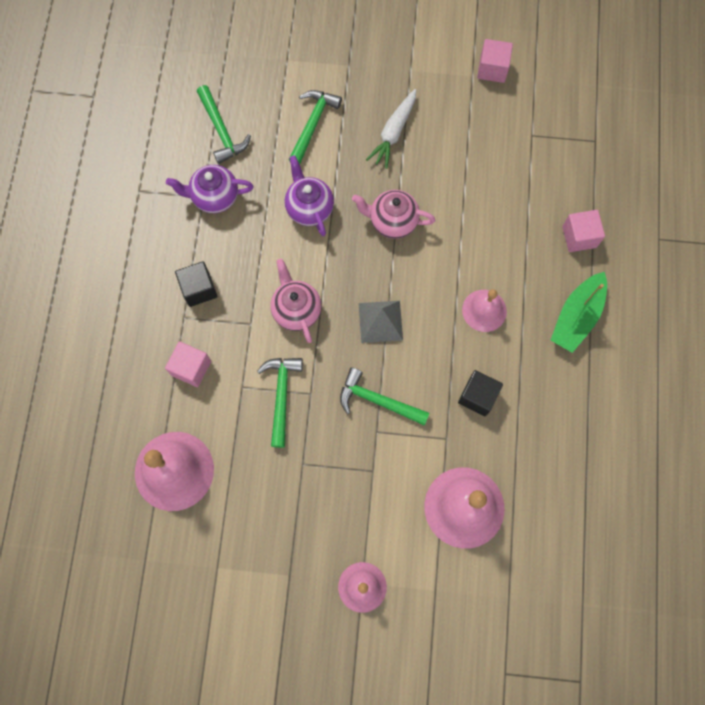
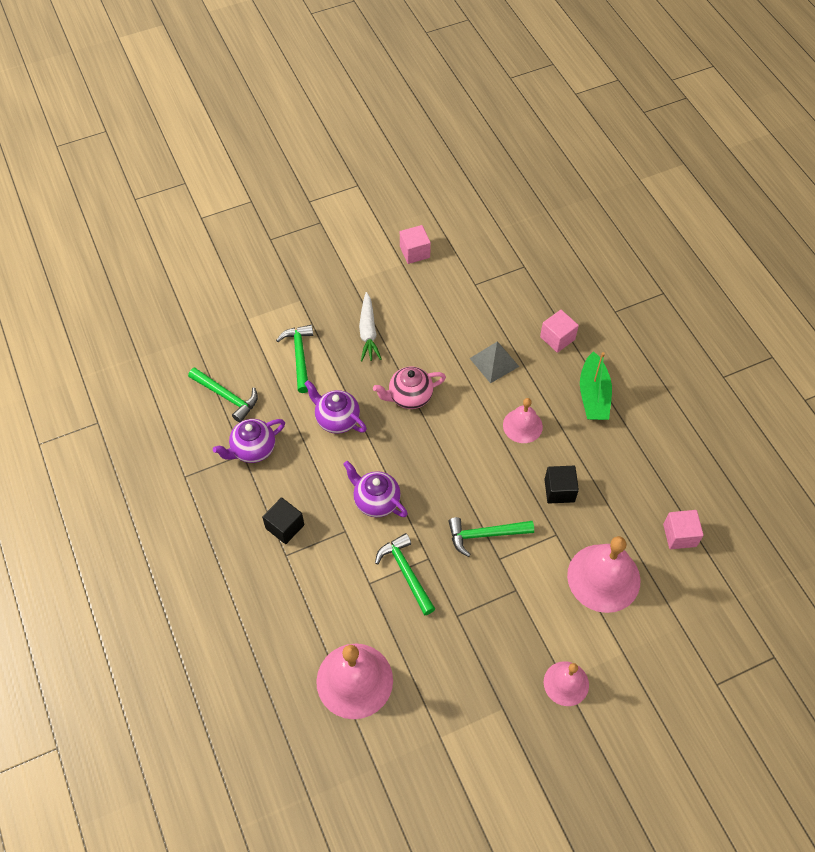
camera: 30 degrees left, 15 degrees down
pink cube [165,341,211,387] -> pink cube moved to [663,510,704,549]
pink teapot [271,259,322,343] -> purple teapot [343,461,408,517]
grey pyramid [359,301,403,343] -> grey pyramid moved to [470,342,519,383]

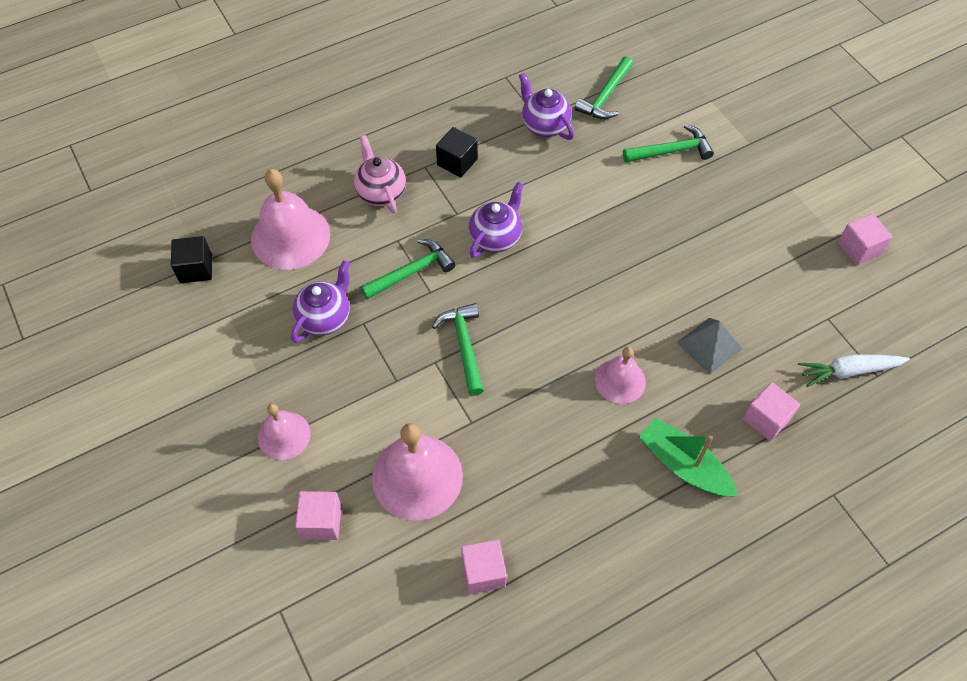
camera: 85 degrees right, 0 degrees up
purple teapot [304,380,367,434] -> purple teapot moved to [291,260,350,343]
white carrot [359,292,382,361] -> white carrot moved to [798,354,910,387]
pink teapot [373,367,446,409] -> pink teapot moved to [354,135,406,214]
black cube [544,466,579,503] -> black cube moved to [171,236,212,283]
green boat [580,351,612,420] -> green boat turned 45 degrees clockwise [638,417,738,496]
none -> pink cube [295,491,342,540]

